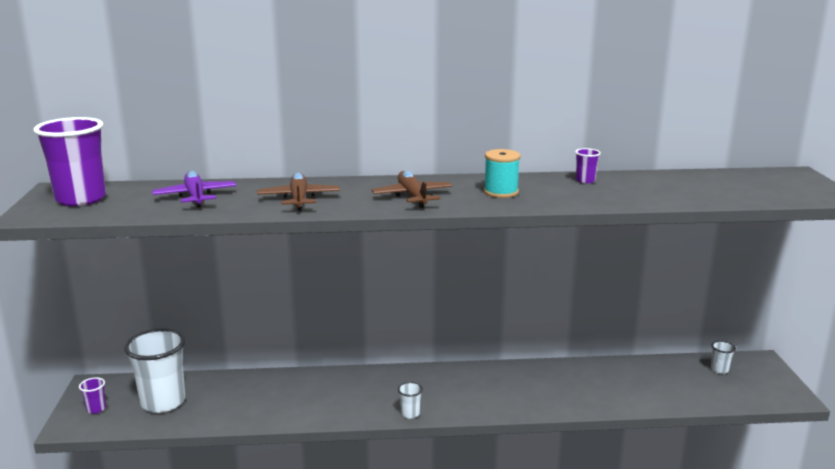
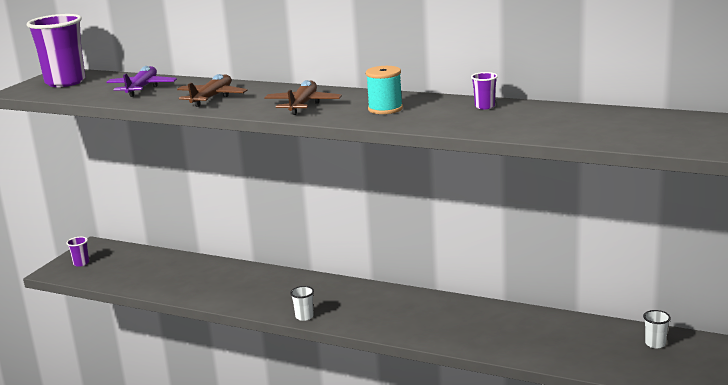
camera: 30 degrees right, 0 degrees up
white cup [124,329,185,413] -> none

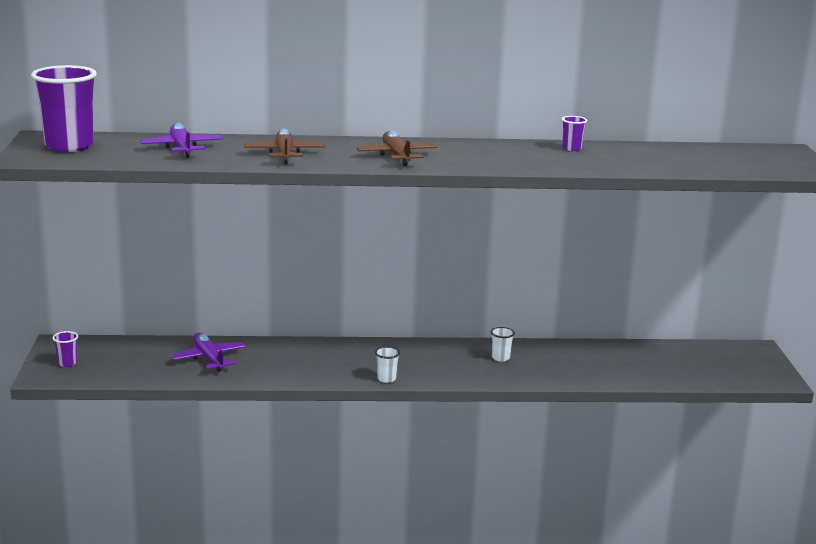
camera: 30 degrees left, 0 degrees up
turquoise spool [366,66,403,114] -> none
white cup [643,310,671,348] -> white cup moved to [491,327,515,362]
none -> purple plane [171,333,246,372]

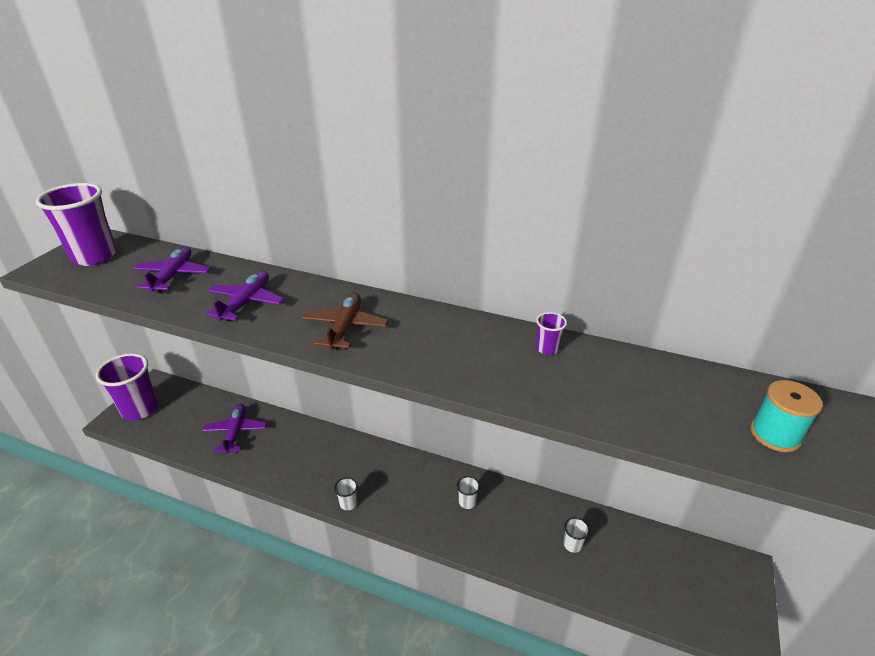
camera: 25 degrees right, 15 degrees up
purple cup [53,331,78,367] -> purple cup [96,353,158,420], size x2.36
brown plane [244,128,325,164] -> purple plane [206,271,284,322]
none -> white cup [564,517,590,553]
none -> turquoise spool [750,380,823,452]

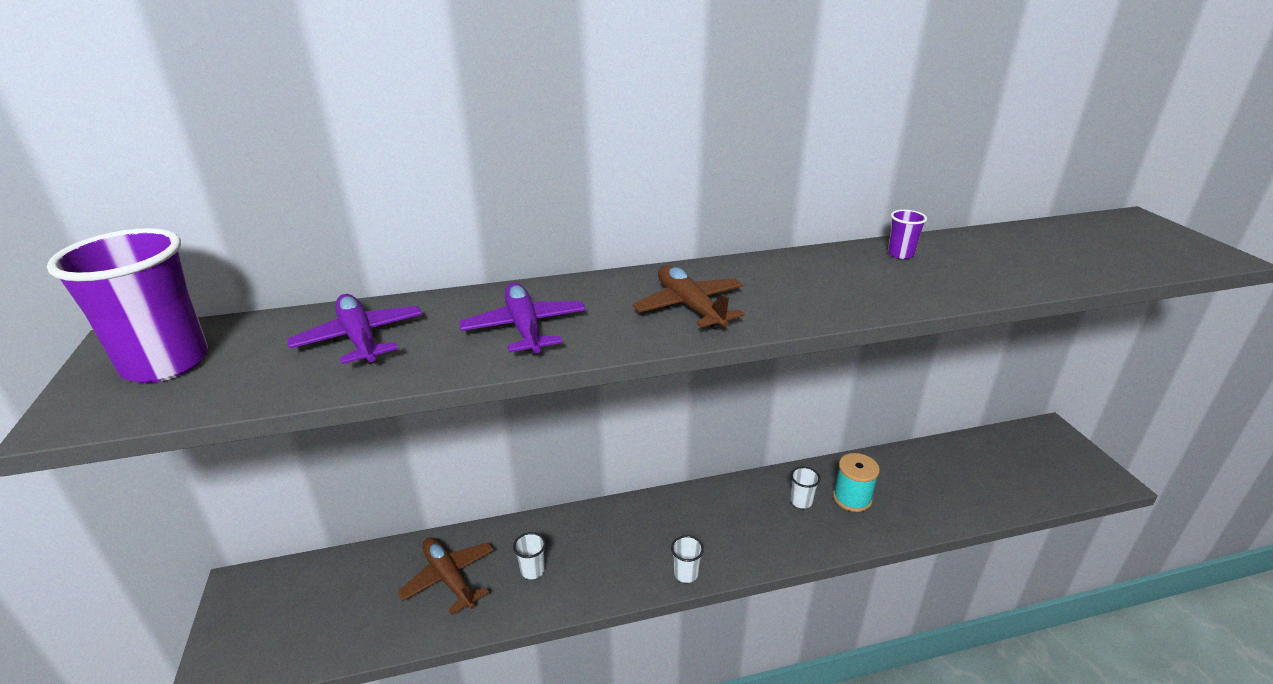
camera: 35 degrees left, 5 degrees down
purple cup [96,353,158,420] -> none
purple plane [202,404,267,455] -> brown plane [397,537,494,615]
white cup [564,517,590,553] -> white cup moved to [513,532,546,579]
turquoise spool [750,380,823,452] -> turquoise spool moved to [833,453,880,512]

